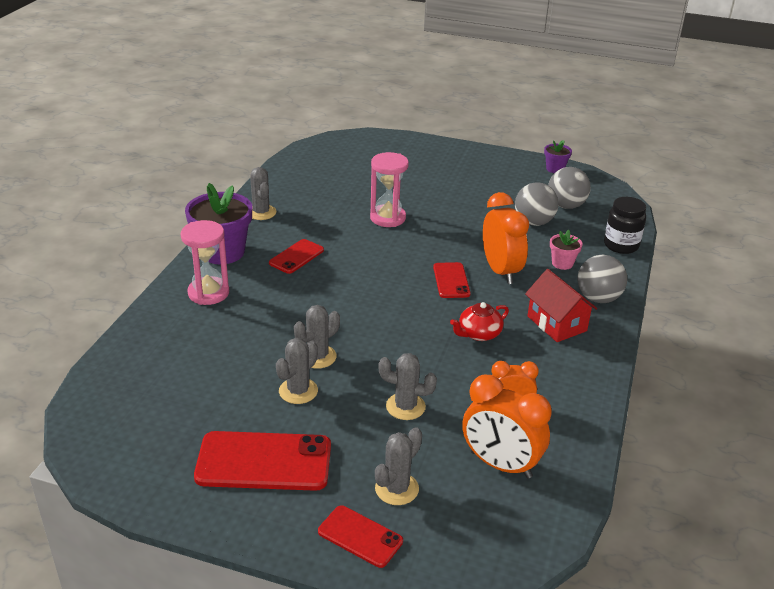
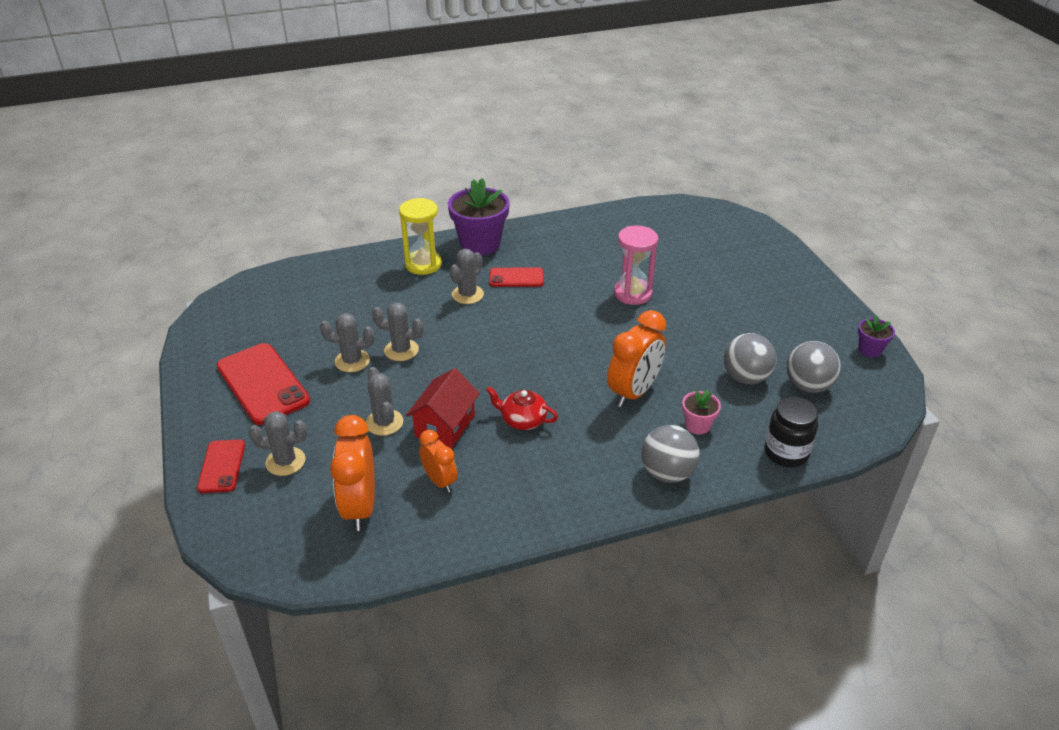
camera: 55 degrees right, 5 degrees up
pink hourglass [181,220,229,305] -> yellow hourglass [399,198,442,275]
grey cactus [250,167,276,220] -> grey cactus moved to [450,249,484,304]
red phone [433,262,471,298] -> none
red house [525,269,597,342] -> red house moved to [406,368,480,449]

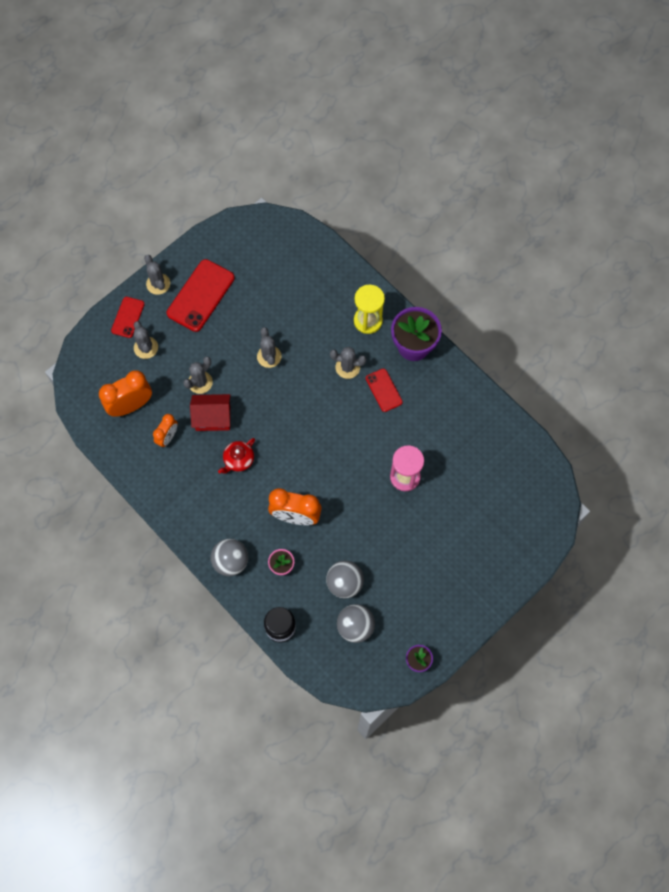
camera: 65 degrees right, 30 degrees up
red phone [197,440,245,493] -> red phone turned 45 degrees counterclockwise [111,297,145,338]
grey cactus [320,313,374,372] -> grey cactus moved to [144,255,170,295]
red teapot [486,387,558,430] -> red teapot turned 135 degrees counterclockwise [218,438,255,474]

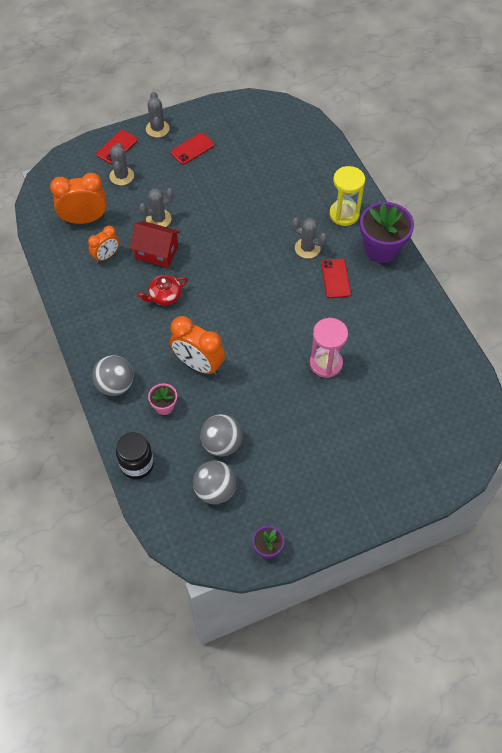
camera: 20 degrees right, 10 degrees down
red phone [167,259,235,332] -> red phone [171,133,214,165], size x0.57
grey cactus [257,327,282,368] -> none

